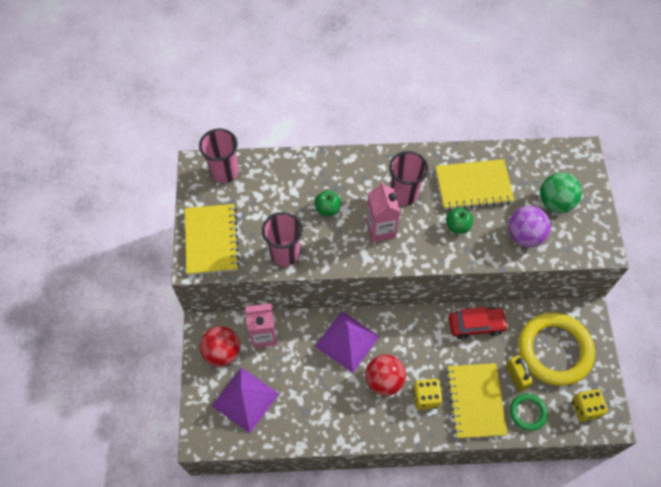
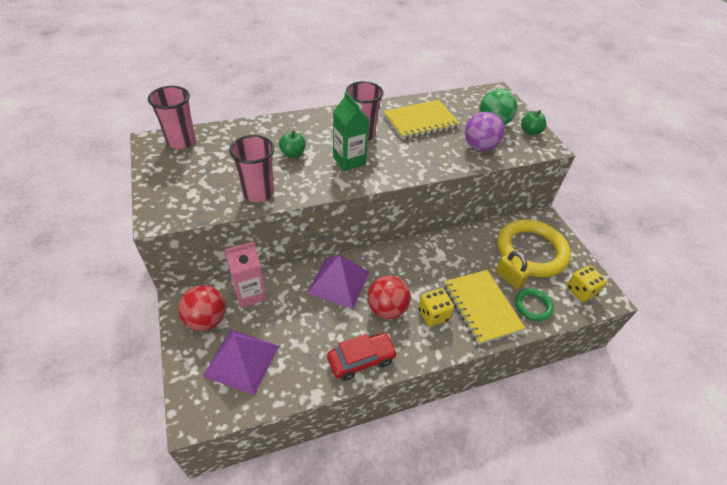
camera: 20 degrees left, 15 degrees down
yellow notebook [185,204,240,275] -> none
pink carton [366,182,401,242] -> green carton [333,92,369,171]
green apple [446,207,473,234] -> green apple moved to [521,110,546,135]
red car [449,307,508,339] -> red car moved to [327,333,397,381]

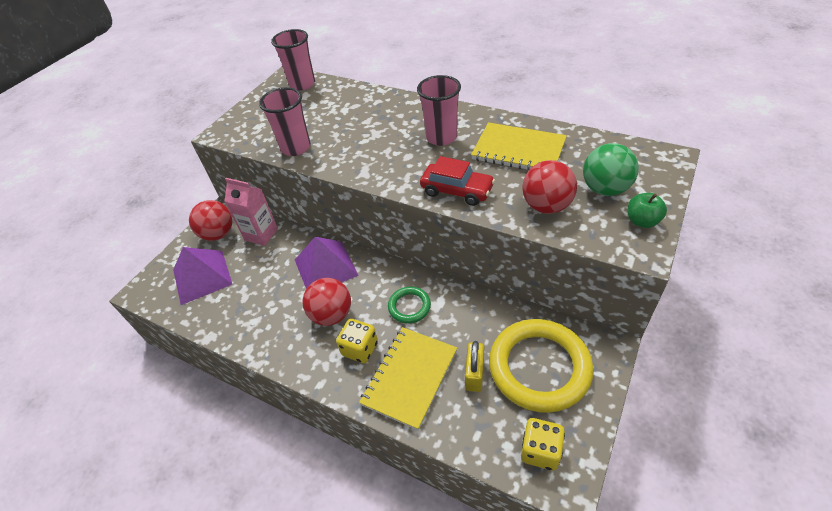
camera: 55 degrees right, 0 degrees up
green apple [279,131,306,158] -> none
red car [327,333,397,381] -> red car moved to [420,156,495,206]
green carton [333,92,369,171] -> none
purple ball [465,112,504,151] -> red ball [522,160,577,214]
green ring [515,288,554,321] -> green ring moved to [388,287,431,323]

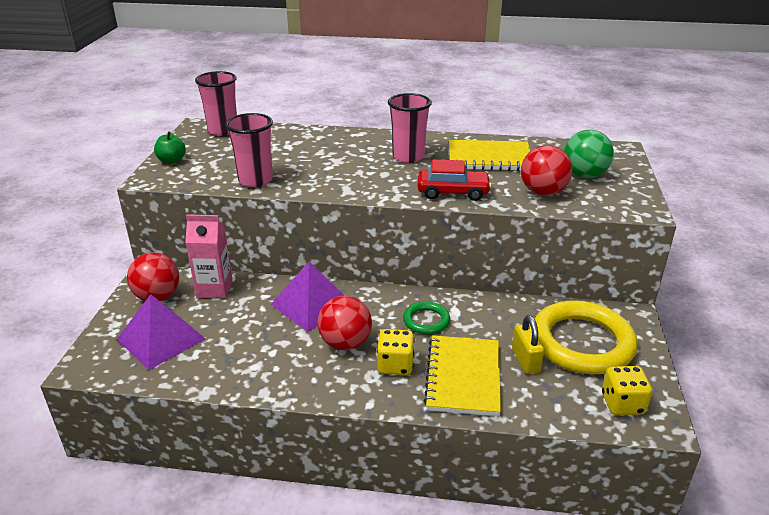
camera: 25 degrees left, 15 degrees down
green apple [628,193,667,228] -> green apple moved to [154,131,186,164]

